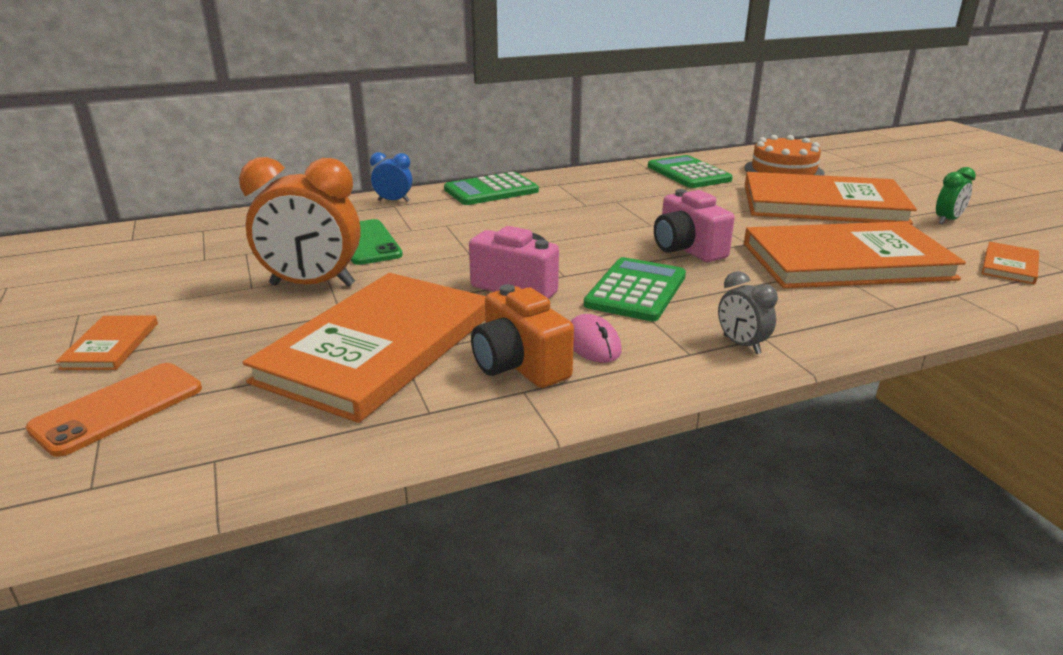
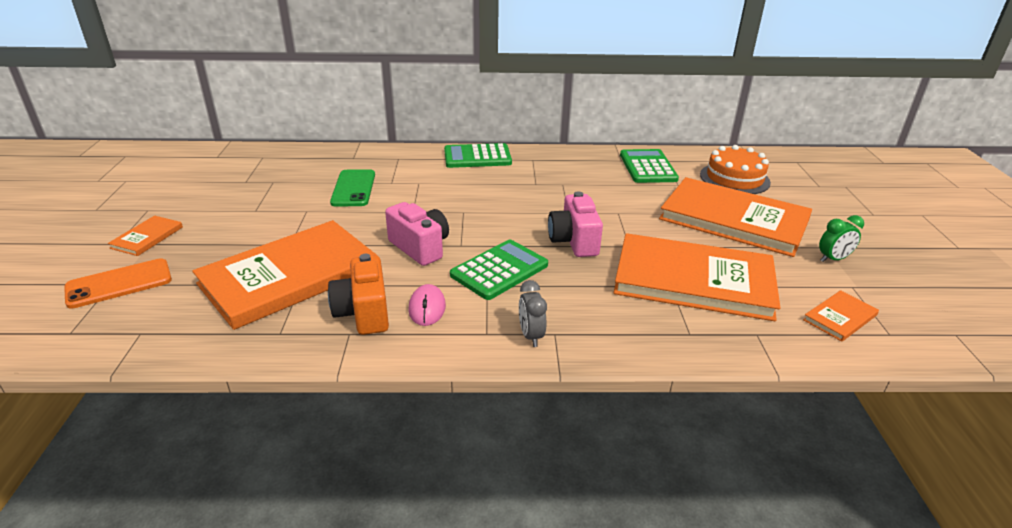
camera: 20 degrees right, 5 degrees up
orange clock [239,157,360,287] -> none
blue clock [370,152,412,202] -> none

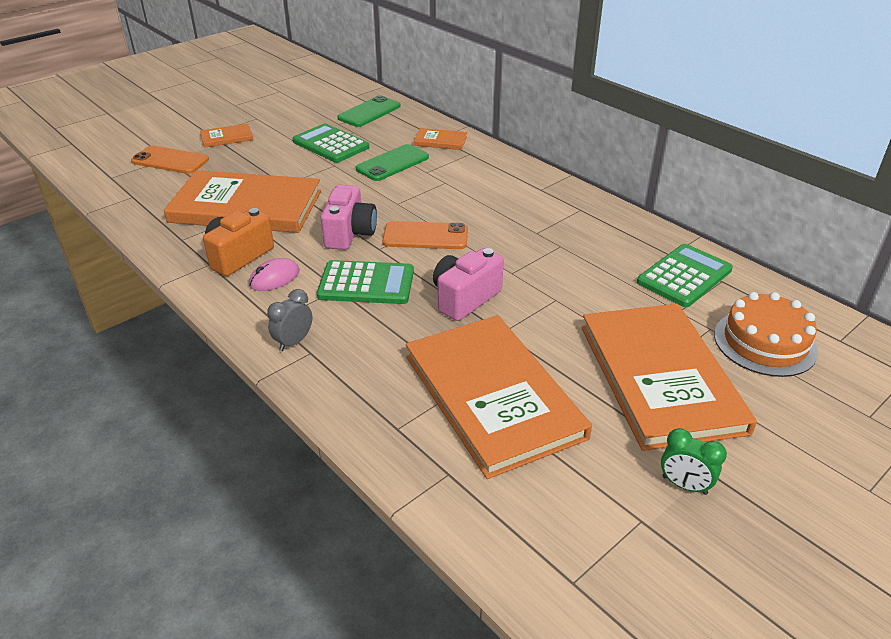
camera: 50 degrees right, 5 degrees up
green calculator [444,143,512,168] -> green calculator moved to [293,124,369,163]
orange book [803,290,879,342] -> orange book moved to [414,128,467,150]
none -> green phone [337,95,400,127]
none -> orange phone [382,221,468,249]

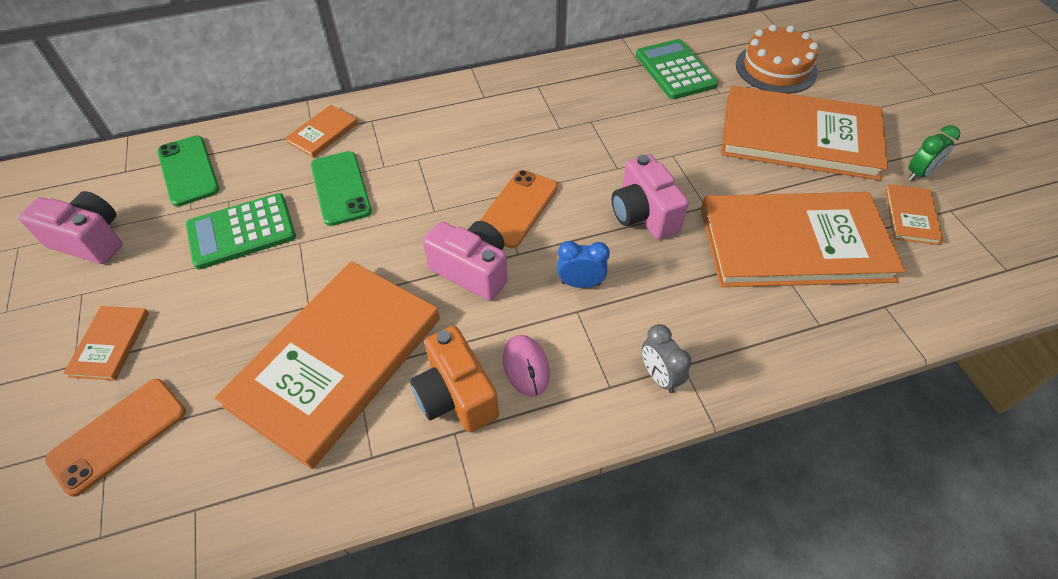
camera: 65 degrees left, 15 degrees up
green calculator [317,260,414,304] -> blue clock [558,241,610,288]
none -> pink camera [18,191,122,264]
none -> orange book [885,184,943,245]

